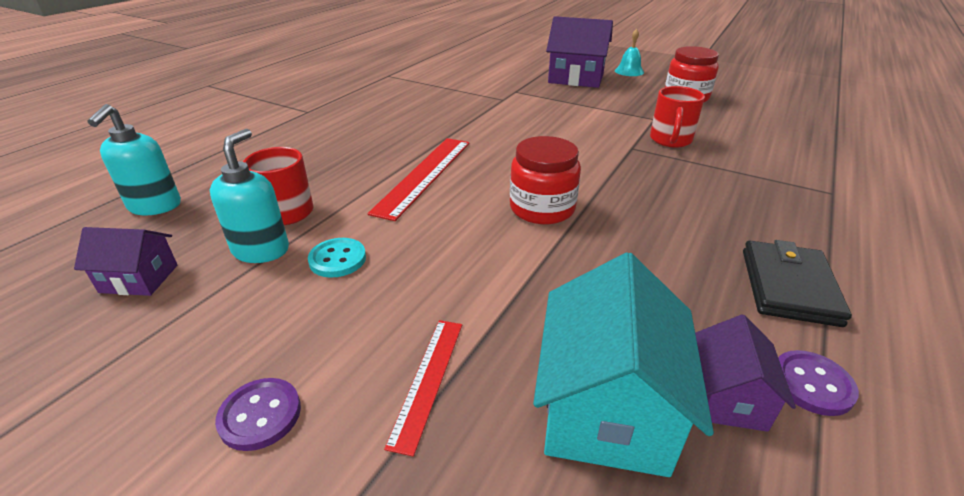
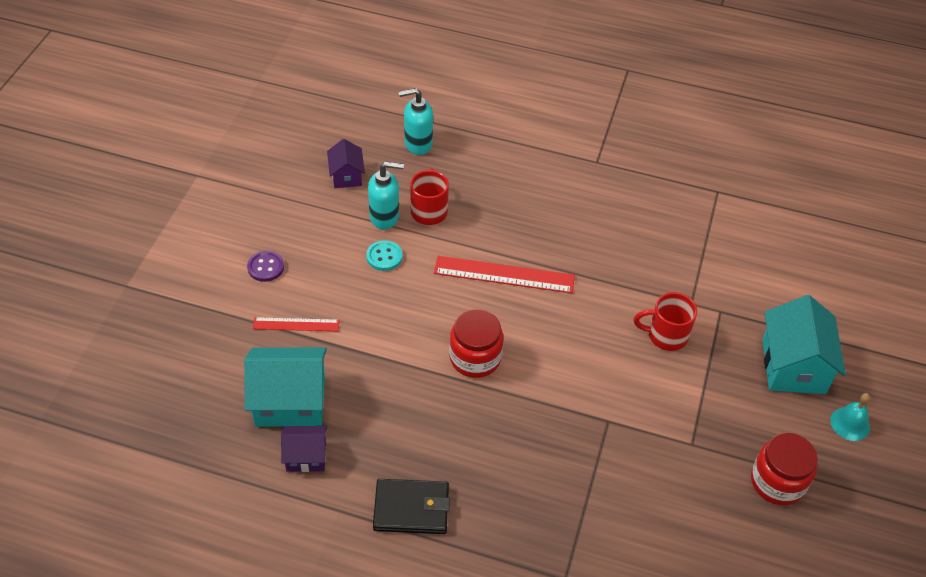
camera: 75 degrees right, 15 degrees up
purple house [546,16,613,88] -> turquoise house [762,295,846,394]
red mug [650,86,705,148] -> red mug moved to [634,292,697,351]
purple button [778,350,859,416] -> none

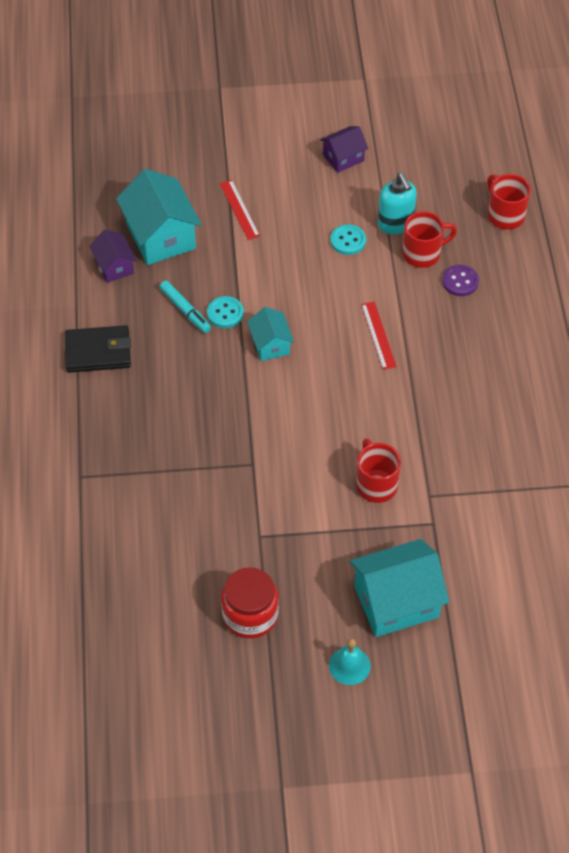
camera: 70 degrees right, 5 degrees up
purple button [247,251,284,282] -> purple button moved to [442,265,479,296]
purple house [327,139,365,188] -> purple house moved to [320,126,369,173]
black wallet [373,479,450,534] -> black wallet turned 75 degrees counterclockwise [65,325,131,373]
turquoise soap dispenser [399,88,433,155] -> red mug [487,174,531,230]
red ruler [434,256,575,293] -> red ruler [361,302,397,370], size x0.59
red jar [449,309,503,378] -> turquoise house [247,307,294,361]
none -> turquoise marker [159,281,211,333]
none -> turquoise button [207,296,244,328]

